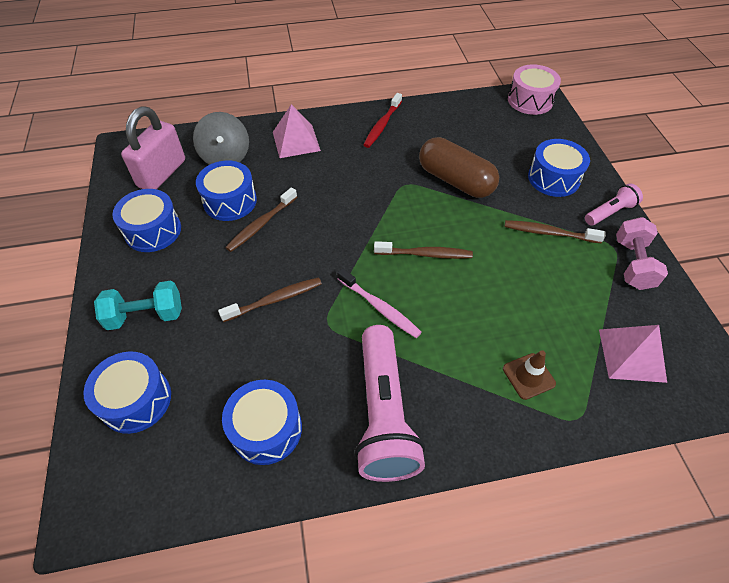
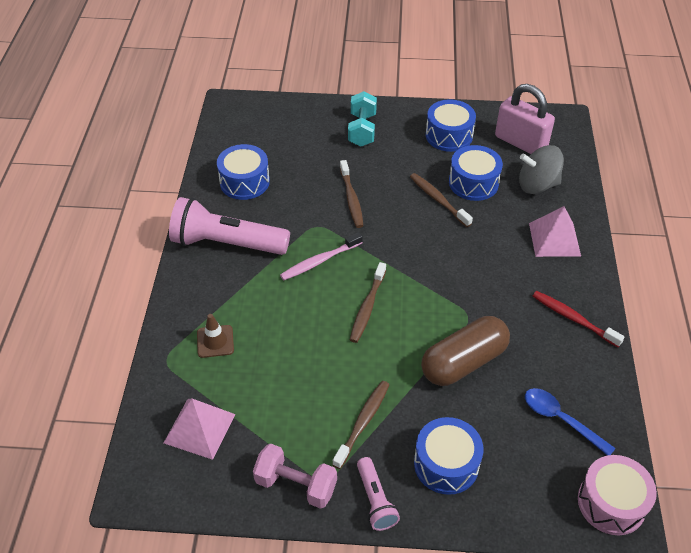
camera: 105 degrees right, 5 degrees down
blue drum [83,351,171,434] -> none
none -> blue spoon [525,388,616,455]

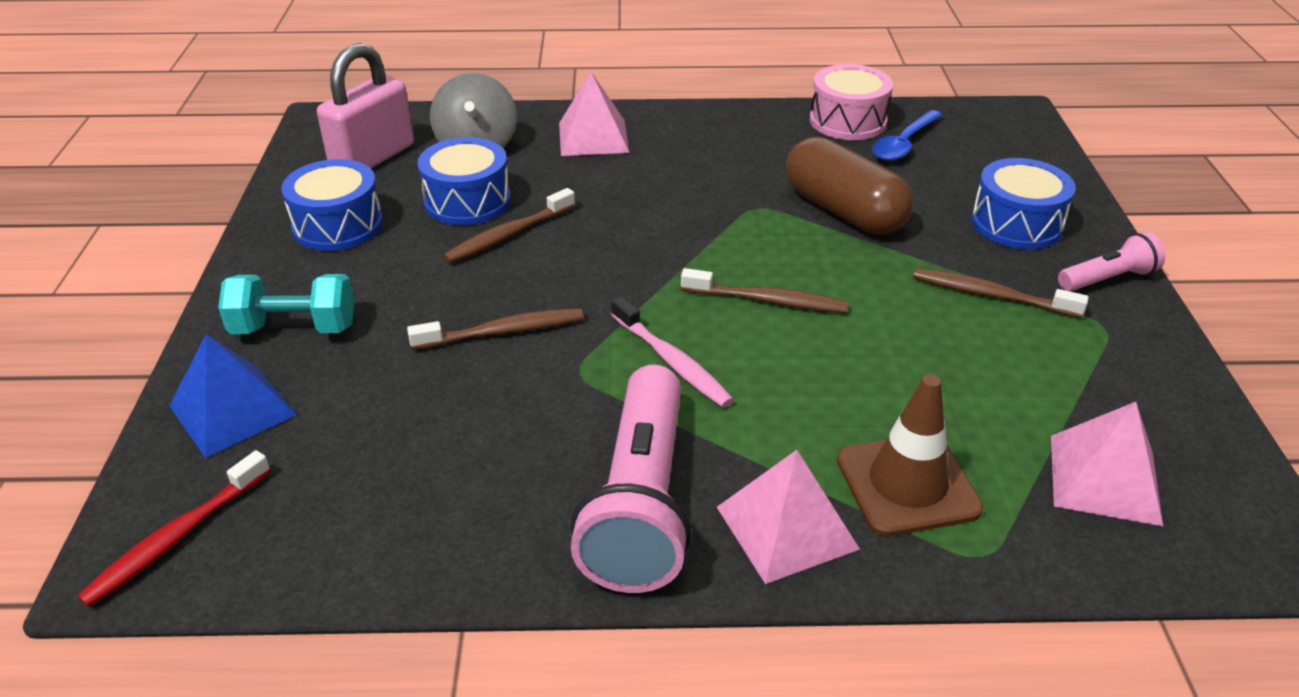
camera: 95 degrees left, 10 degrees down
brown traffic cone [197,314,234,358] -> brown traffic cone [837,374,984,537], size x1.61
blue drum [217,144,270,200] -> none
pink dumbbell [253,443,337,509] -> none
red toothbrush [533,291,625,347] -> red toothbrush moved to [77,450,271,607]
pink drum [578,455,657,535] -> pink drum moved to [810,64,893,140]
none -> blue pyramid [169,334,297,458]
none -> pink pyramid [717,450,860,584]

